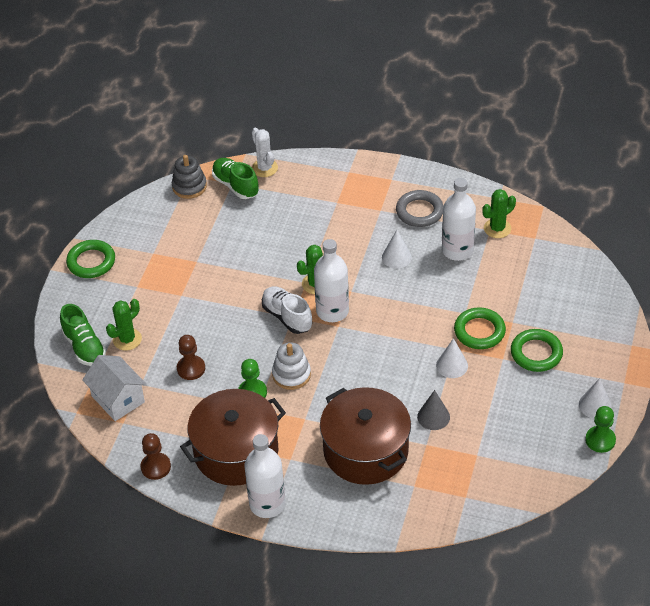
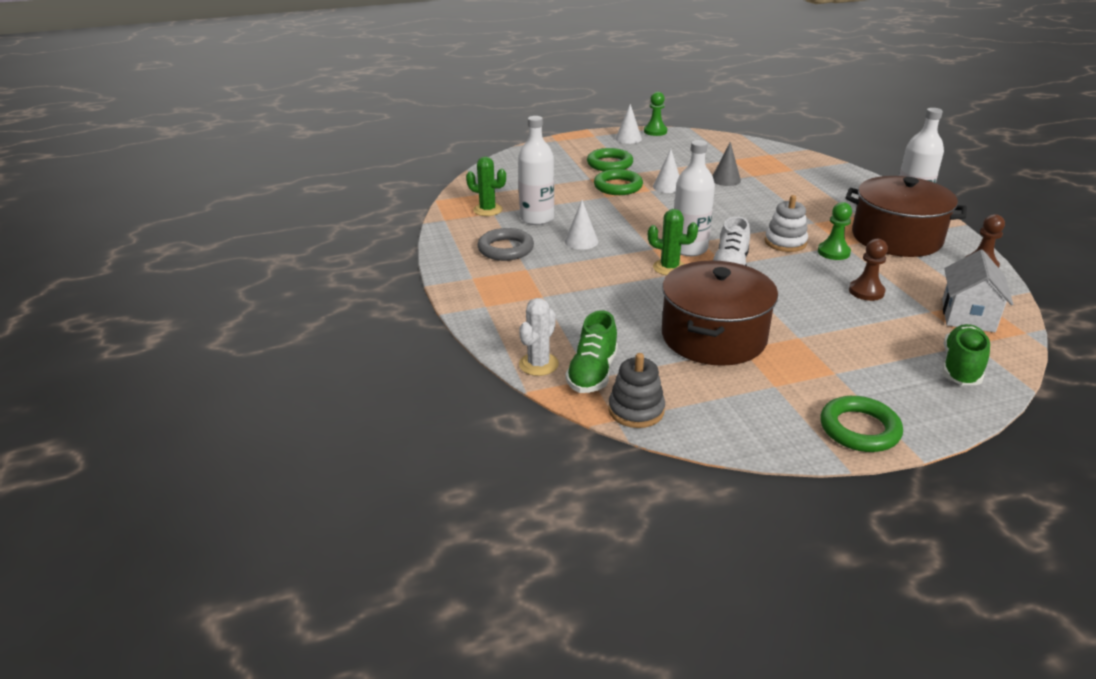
camera: 125 degrees left, 15 degrees down
green cactus [106,299,142,351] -> none
brown pot [320,387,411,485] -> brown pot moved to [662,260,778,366]

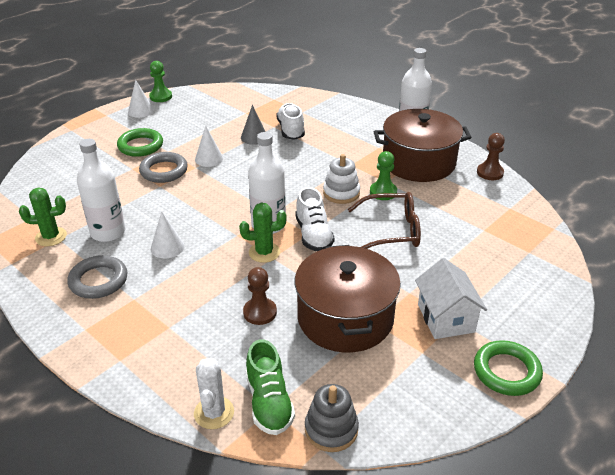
camera: 30 degrees left, 5 degrees up
green ring [594,169,643,195] -> grey ring [139,152,188,183]
brown pawn [849,239,888,301] -> brown pawn moved to [243,267,277,325]
white house [942,250,1013,332] -> white house moved to [415,258,487,339]
green shoe [943,324,990,385] -> none
none -> white shoe [276,103,305,140]
none -> brown glasses [348,192,421,249]

